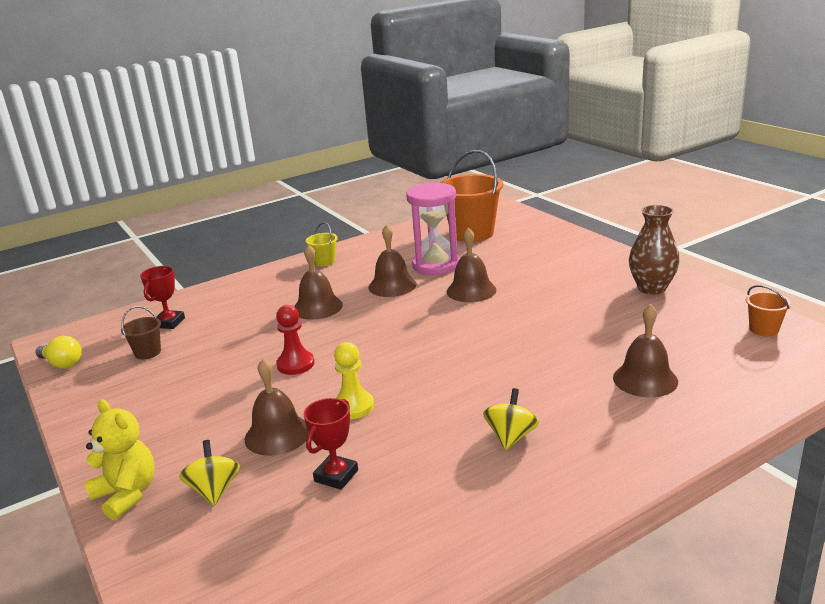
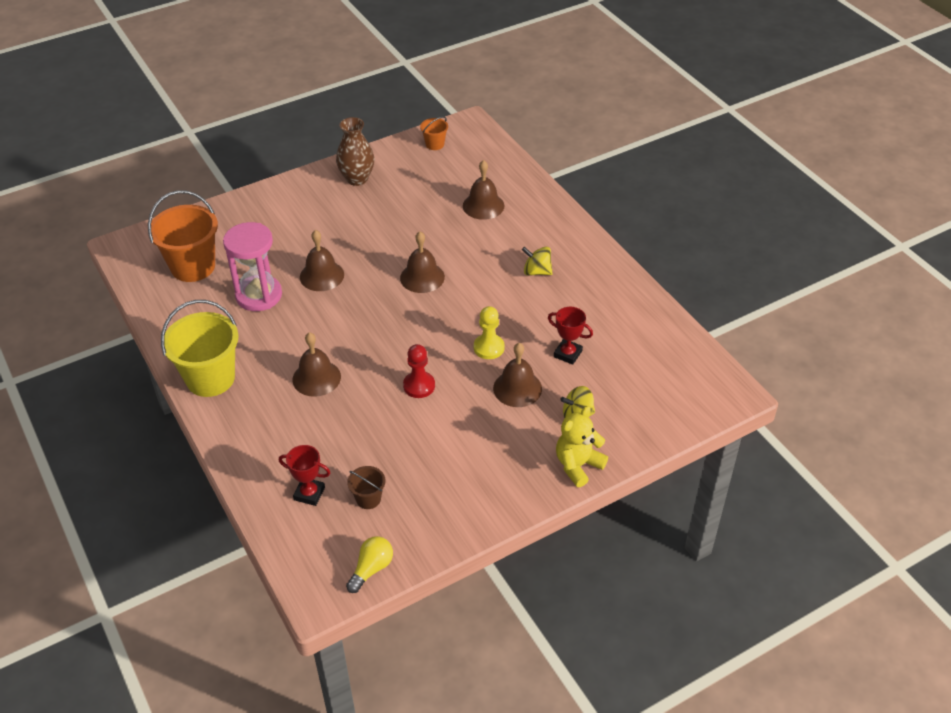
camera: 90 degrees left, 20 degrees up
yellow bucket [306,222,338,267] -> yellow bucket [161,300,239,397], size x2.13
brown bell [369,224,417,297] -> brown bell moved to [400,232,445,293]

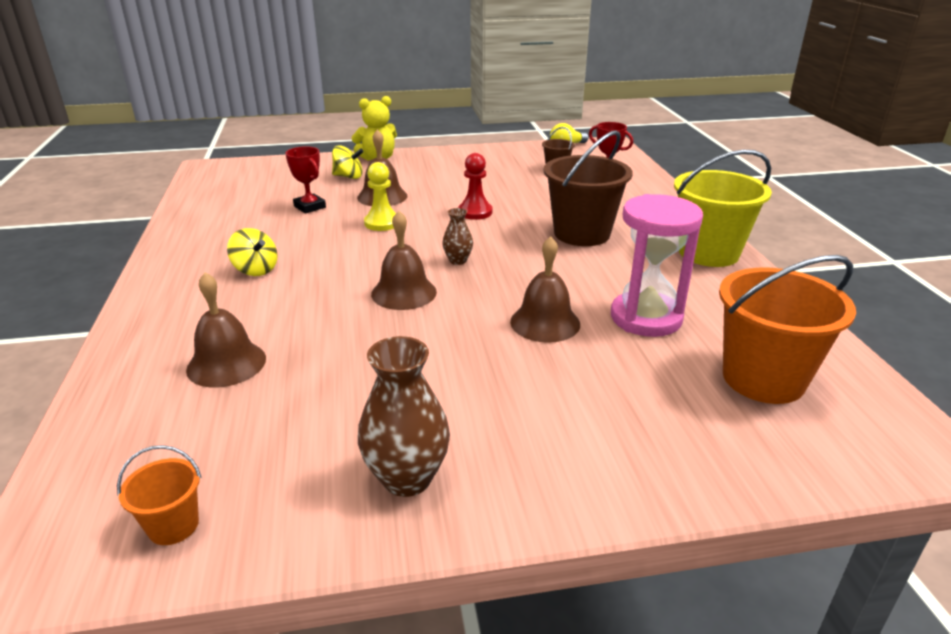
camera: 160 degrees left, 15 degrees down
brown bell [293,332,341,397] -> brown bucket [543,130,633,246]
none -> brown vase [442,208,473,265]

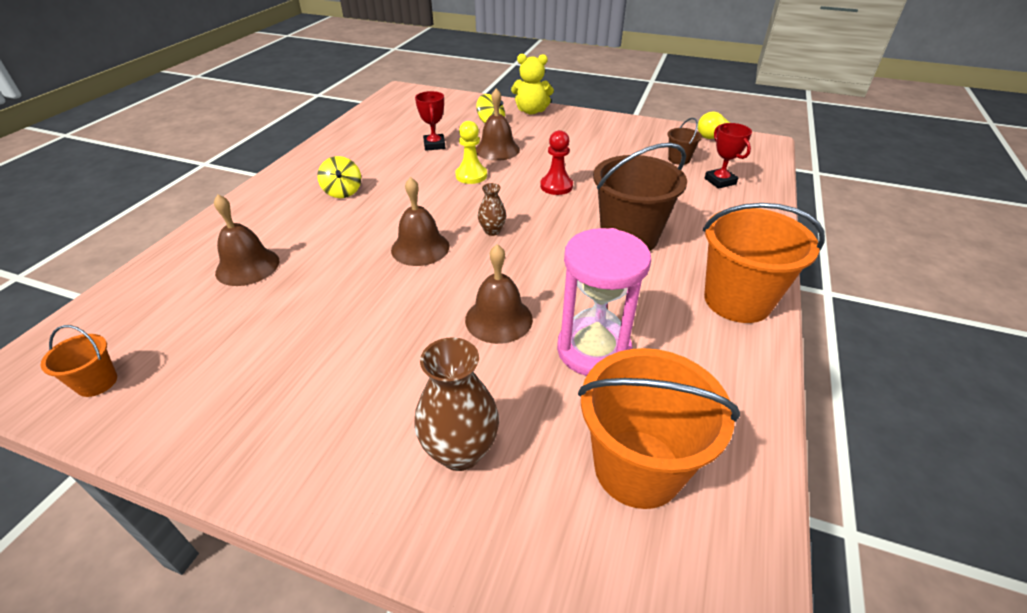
camera: 30 degrees right, 10 degrees up
brown vase [358,336,450,497] -> brown vase moved to [414,337,499,471]
yellow bucket [674,150,772,267] -> orange bucket [703,203,825,323]

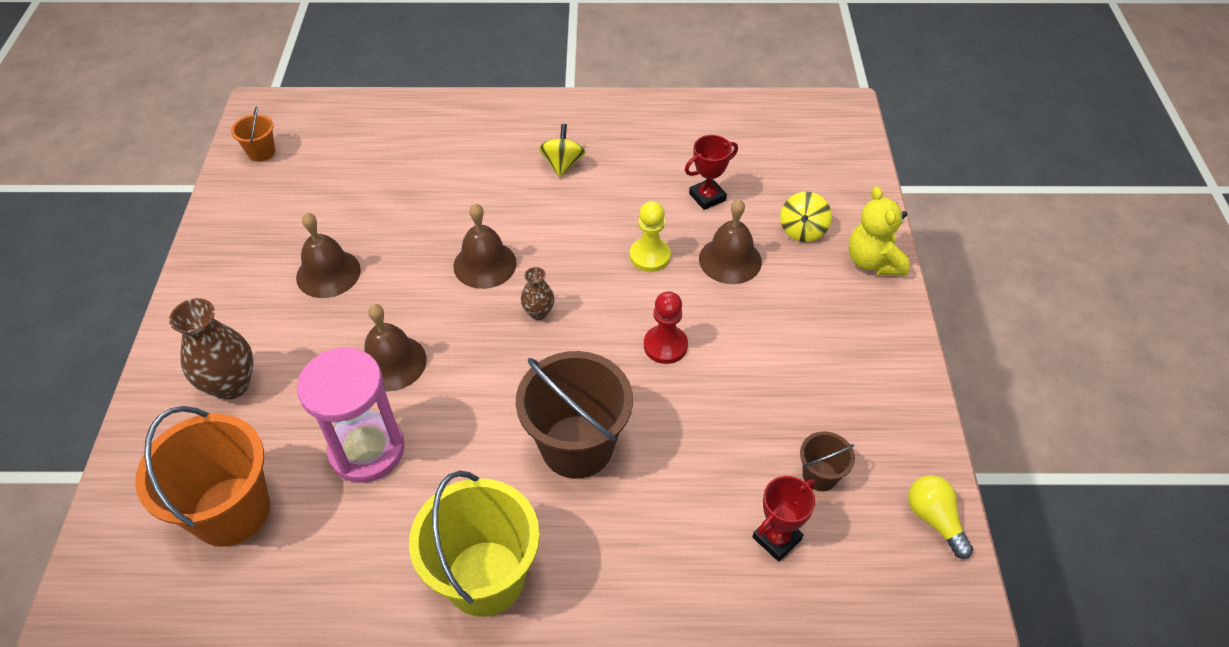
camera: 70 degrees right, 10 degrees up
brown bell [214,194,279,286] -> brown bell moved to [296,213,361,298]
yellow spinning top [317,156,361,198] -> yellow spinning top turned 135 degrees clockwise [538,124,586,178]
orange bucket [703,203,825,323] -> yellow bucket [409,471,540,617]

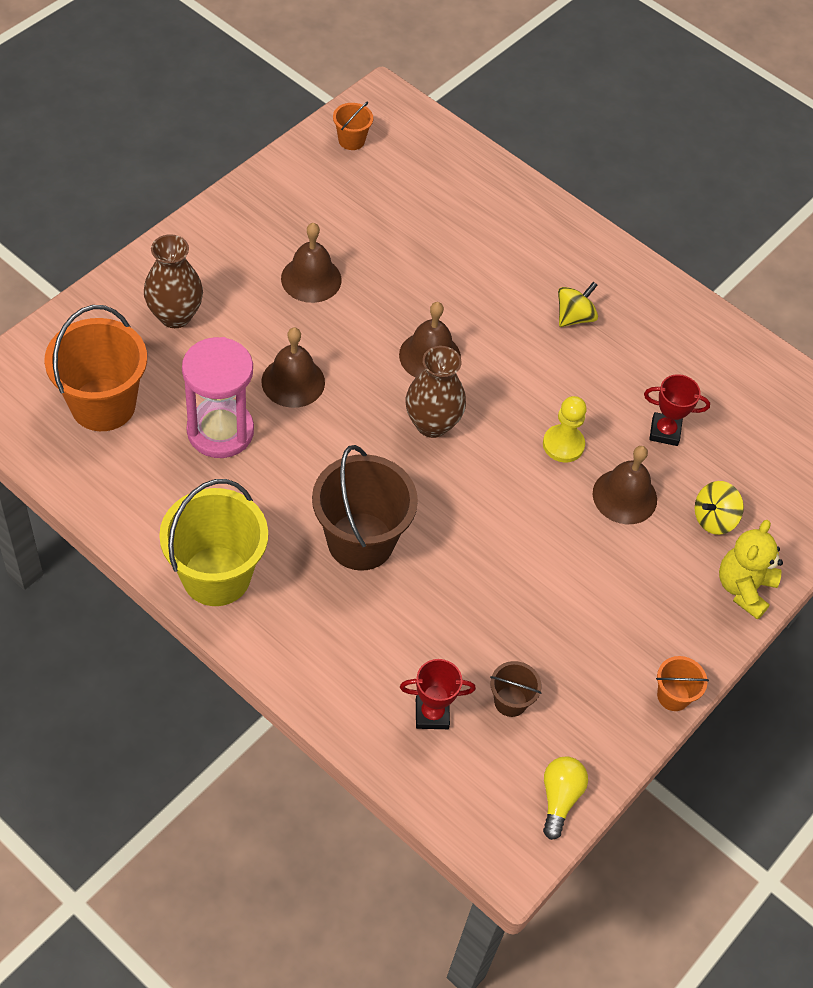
camera: 35 degrees right, 5 degrees up
brown vase [521,267,554,320] -> brown vase [406,346,466,438], size x1.84
red pawn [644,291,688,364] -> none
none -> orange bucket [656,656,709,711]

